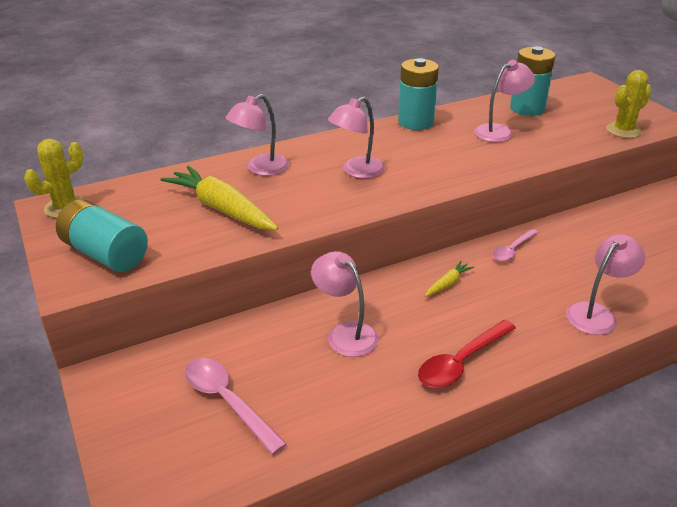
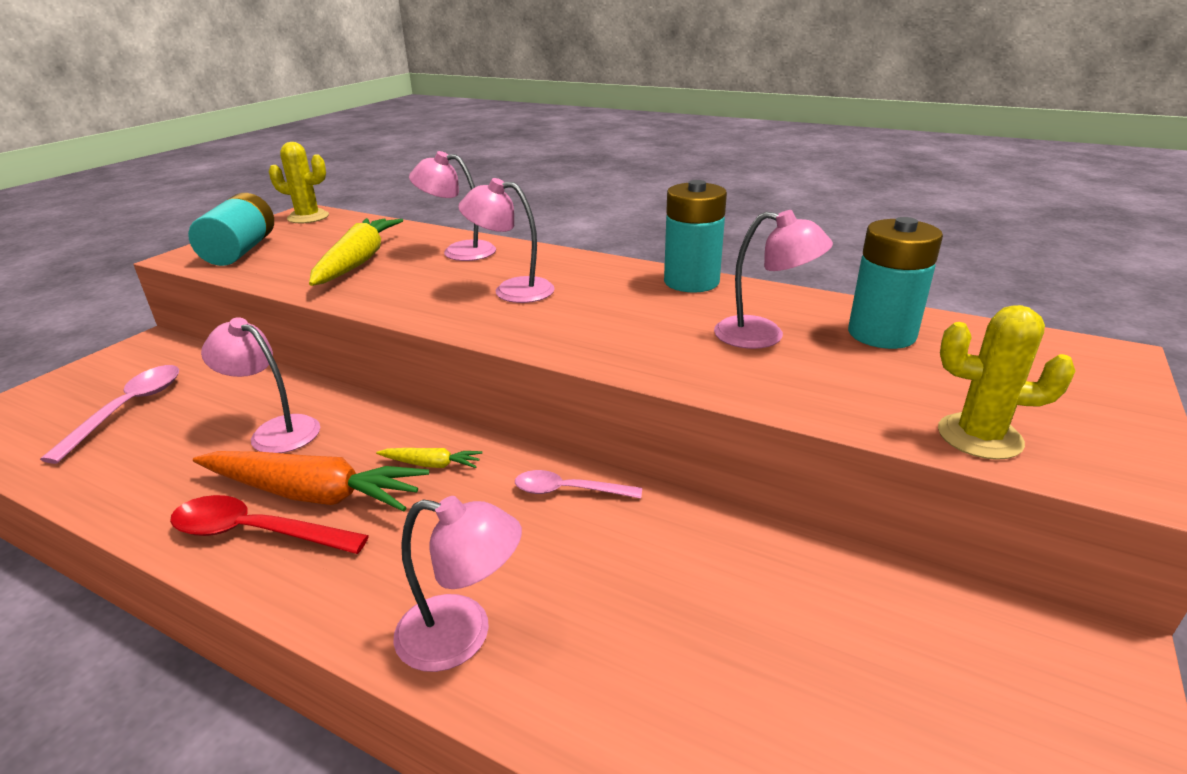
camera: 55 degrees right, 5 degrees down
pink lamp [311,251,379,357] -> pink lamp turned 75 degrees counterclockwise [201,317,320,453]
none -> orange carrot [193,451,429,512]

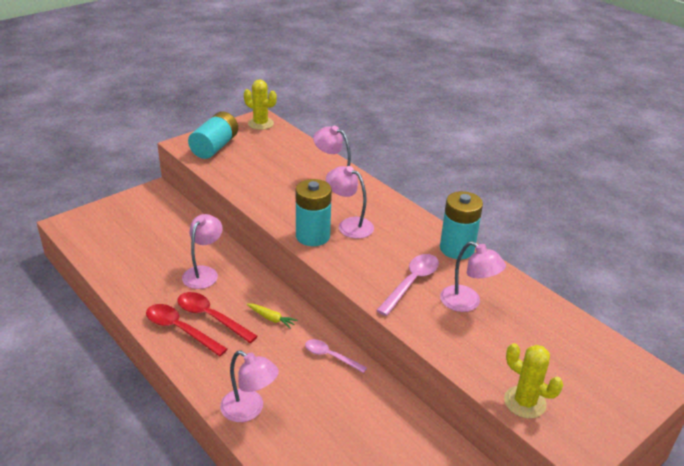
camera: 20 degrees right, 5 degrees up
pink spoon [40,365,179,464] -> pink spoon moved to [376,254,439,316]
orange carrot [193,451,429,512] -> red spoon [177,292,258,343]
pink lamp [201,317,320,453] -> pink lamp turned 60 degrees clockwise [182,214,223,289]
yellow carrot [309,218,403,286] -> none
turquoise battery [848,217,943,349] -> turquoise battery moved to [296,179,332,246]

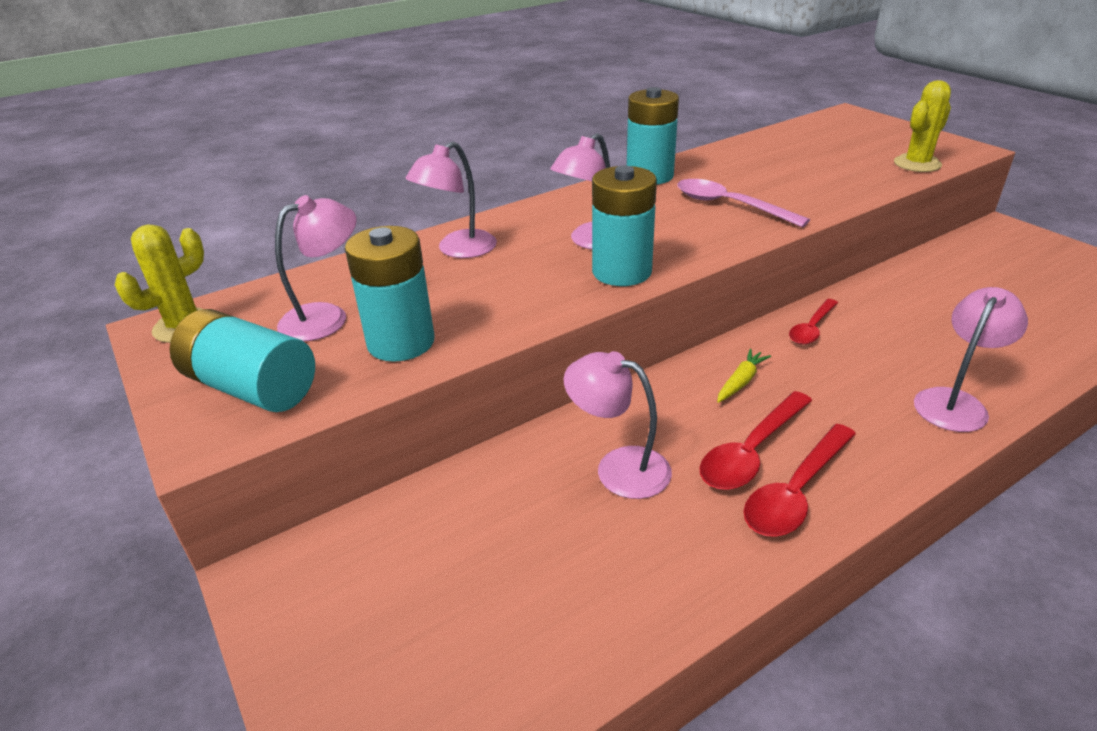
camera: 80 degrees left, 0 degrees up
pink spoon [305,339,367,373] -> red spoon [789,299,838,345]
pink lamp [440,241,506,312] -> pink lamp moved to [275,195,357,341]
none -> turquoise battery [345,226,435,362]

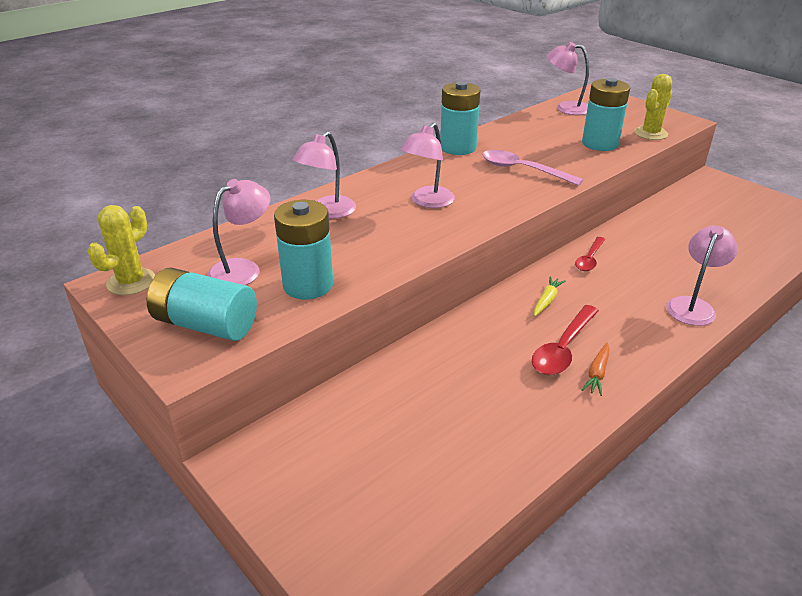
camera: 10 degrees left, 0 degrees up
pink lamp [564,351,672,499] -> pink lamp moved to [547,42,589,115]
turquoise battery [592,166,657,286] -> turquoise battery moved to [582,78,630,151]
red spoon [743,424,856,537] -> orange carrot [582,343,610,396]

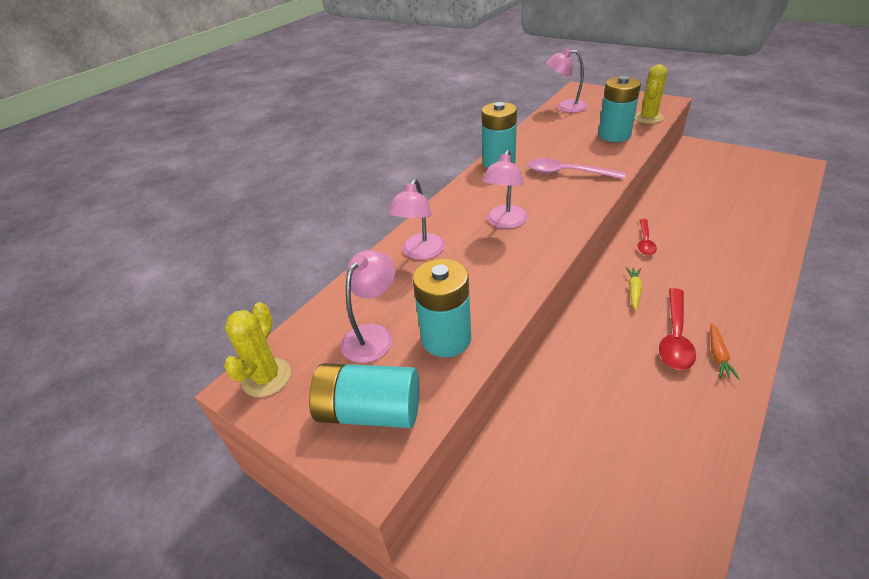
camera: 10 degrees left, 5 degrees up
pink lamp [666,226,738,326] -> none

